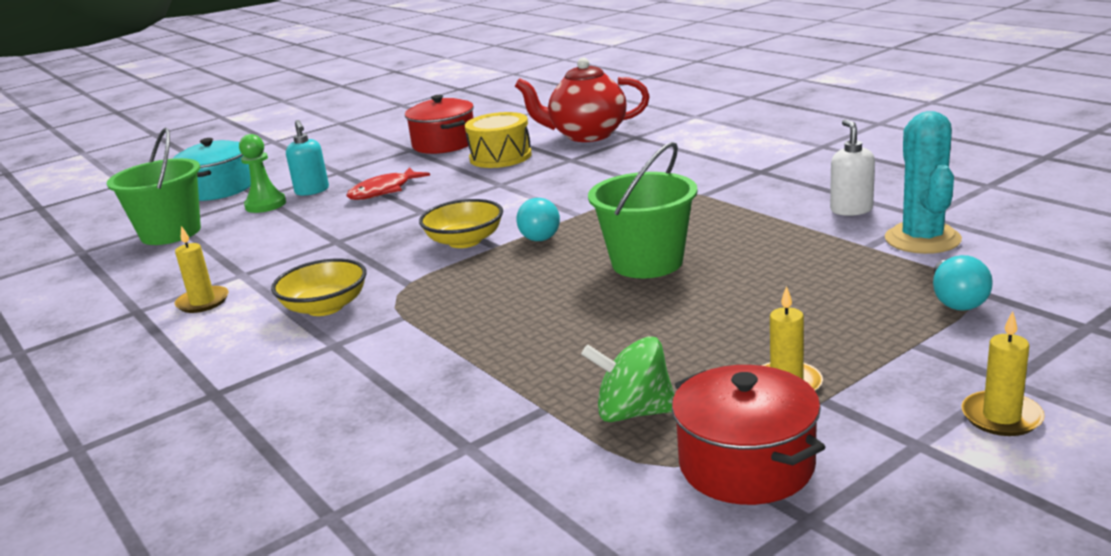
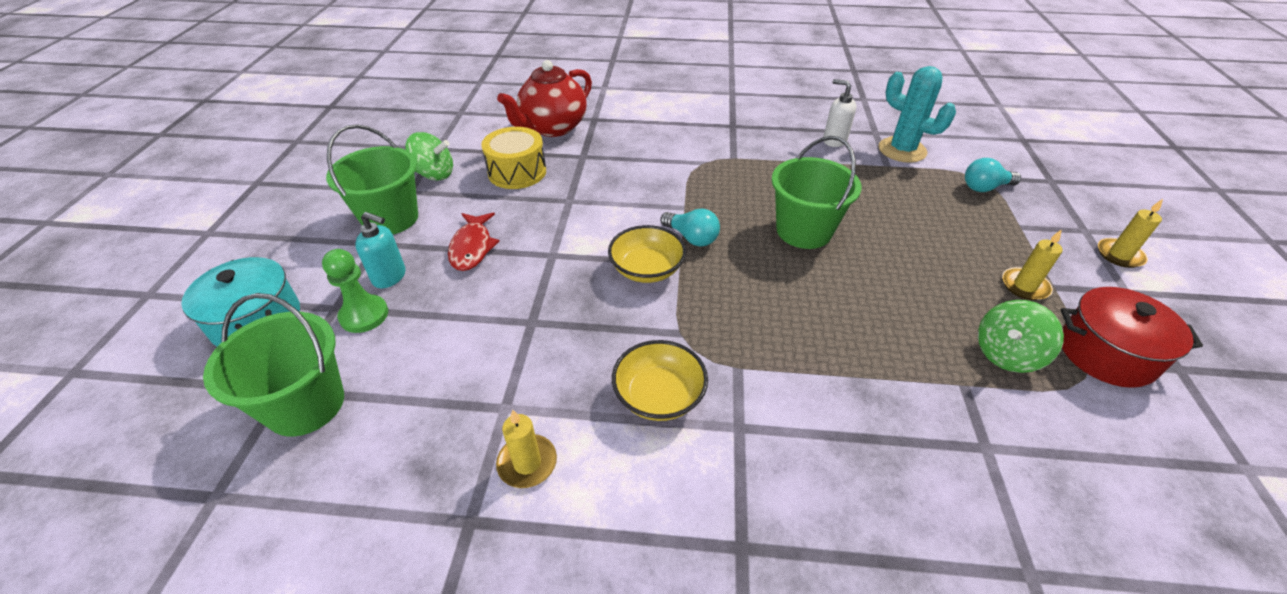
camera: 50 degrees left, 20 degrees up
red pot [405,95,474,154] -> green spinning top [405,132,453,181]
turquoise light bulb [933,255,993,311] -> turquoise light bulb turned 120 degrees clockwise [965,158,1021,192]
none -> green bucket [326,124,418,234]

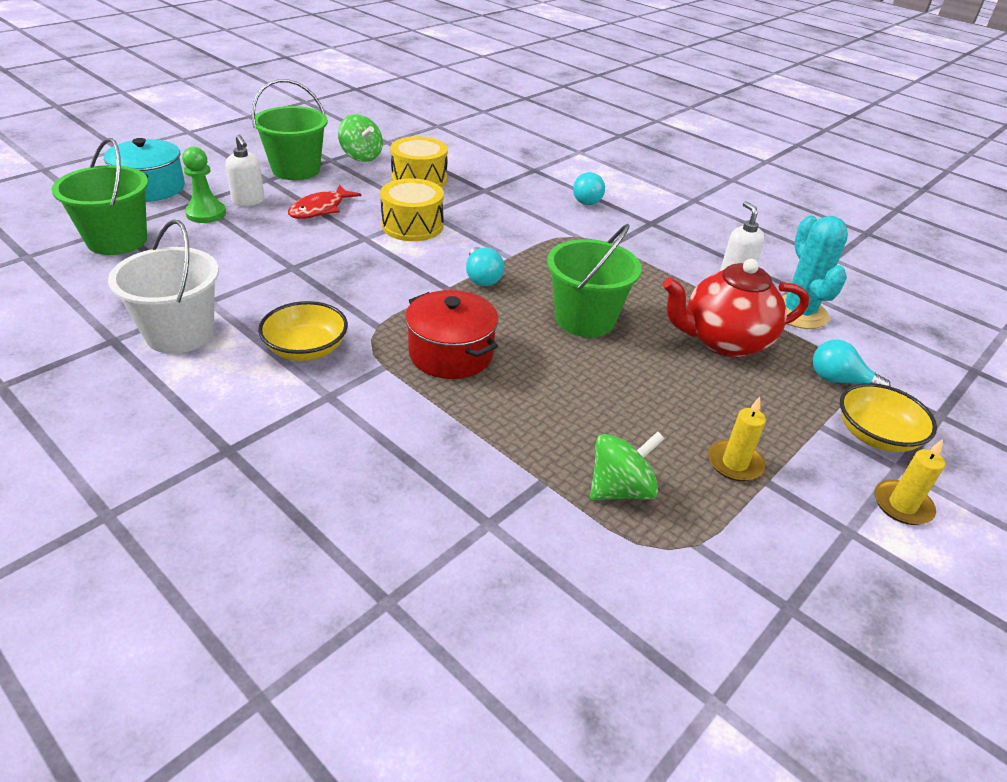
camera: 35 degrees right, 5 degrees down
turquoise soap dispenser [355,212,405,288] -> white soap dispenser [225,135,265,206]
yellow candle [496,410,557,488] -> white bucket [108,220,219,353]
red teapot [497,60,592,137] -> red teapot moved to [662,259,809,357]
yellow bowl [608,225,686,283] -> yellow bowl moved to [840,383,937,452]
green spinning top [978,300,1064,373] -> green spinning top turned 150 degrees clockwise [590,431,665,500]
red pot [1061,287,1203,388] -> red pot moved to [405,290,498,379]
none -> yellow drum [380,178,444,241]
none -> turquoise light bulb [573,172,605,205]

